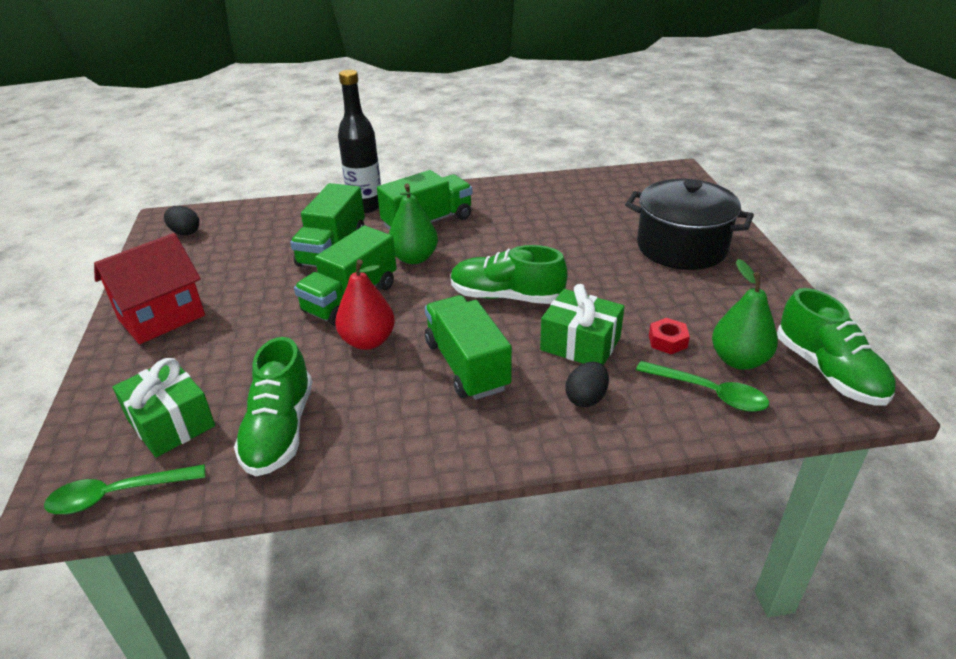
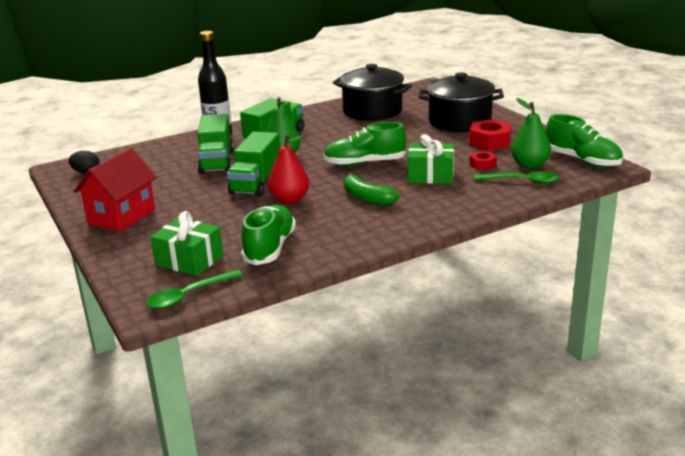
camera: 20 degrees left, 10 degrees down
green shoe [234,337,312,476] -> green shoe turned 150 degrees counterclockwise [241,204,296,265]
green truck [425,295,512,400] -> green banana [343,172,400,205]
black egg [566,362,609,407] -> none
none -> black pot [333,64,412,121]
none -> red nut [469,119,511,151]

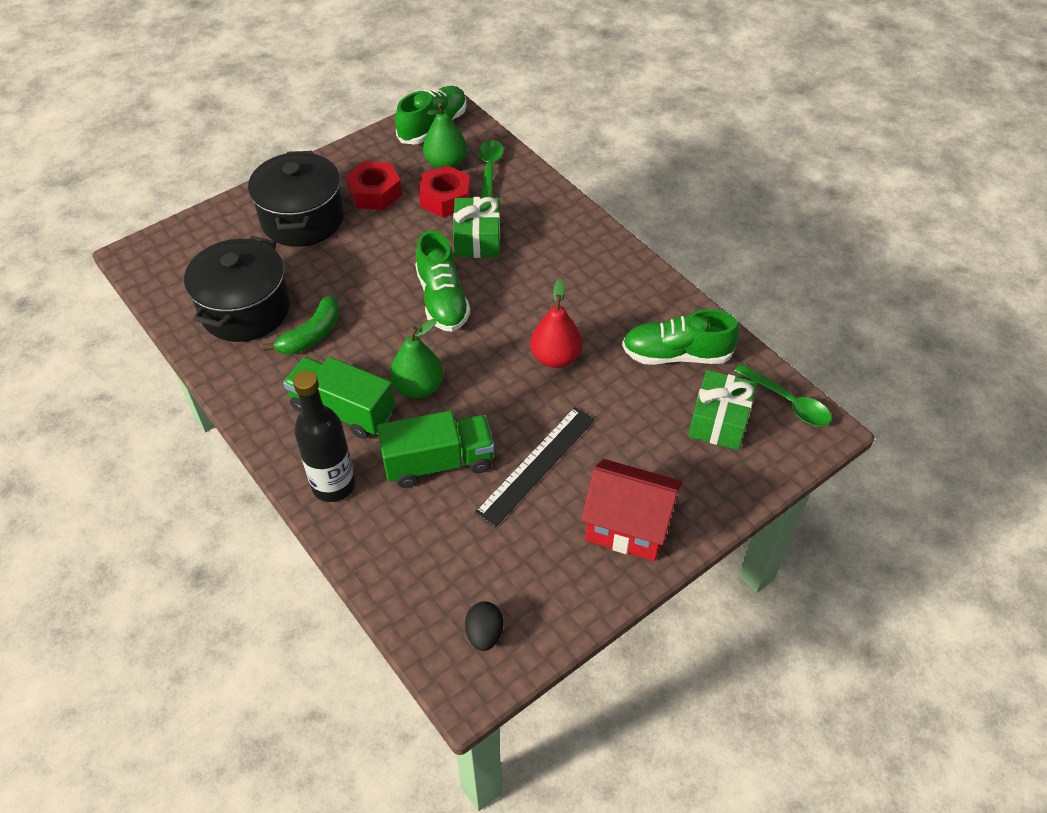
camera: 100 degrees left, 25 degrees up
green truck [227,131,280,197] -> none
green banana [343,172,400,205] -> green banana moved to [263,296,340,354]
red nut [469,151,497,170] -> red nut [419,165,471,218], size x1.76
none -> black ruler [475,407,595,527]

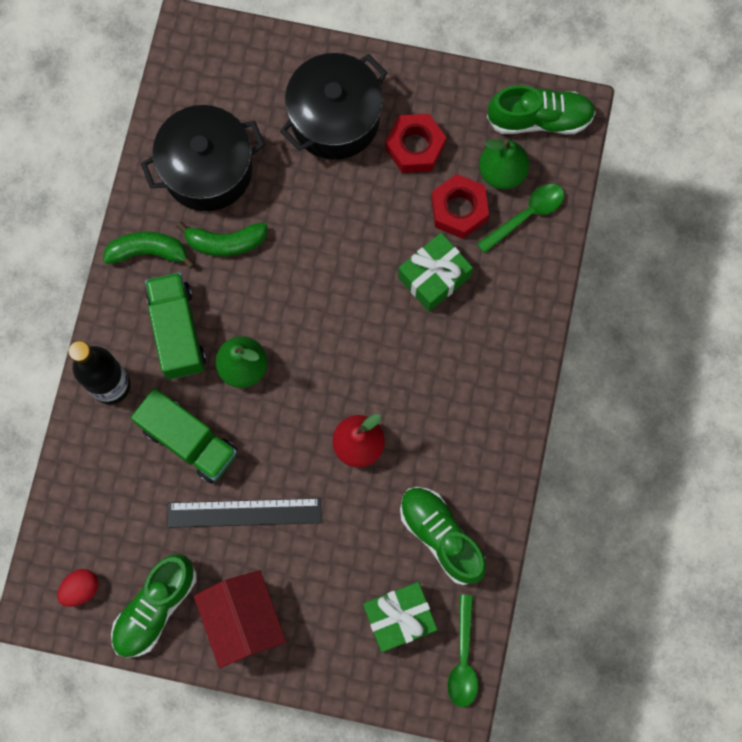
camera: 50 degrees right, 25 degrees up
green shoe [415,230,470,332] -> green shoe moved to [111,554,197,658]
black egg [465,601,503,651] -> red egg [57,569,98,607]
none -> green banana [103,232,195,269]

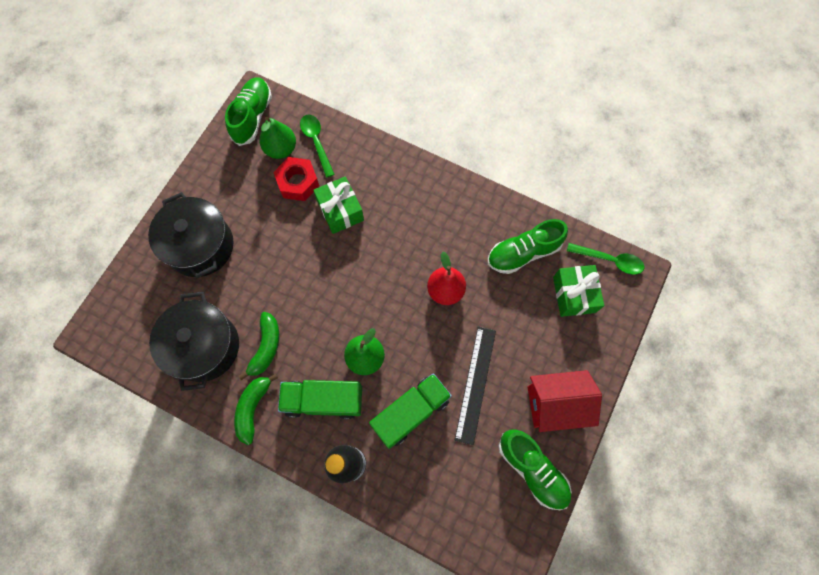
camera: 75 degrees left, 5 degrees down
red egg [57,569,98,607] -> none
red nut [385,114,446,173] -> none

